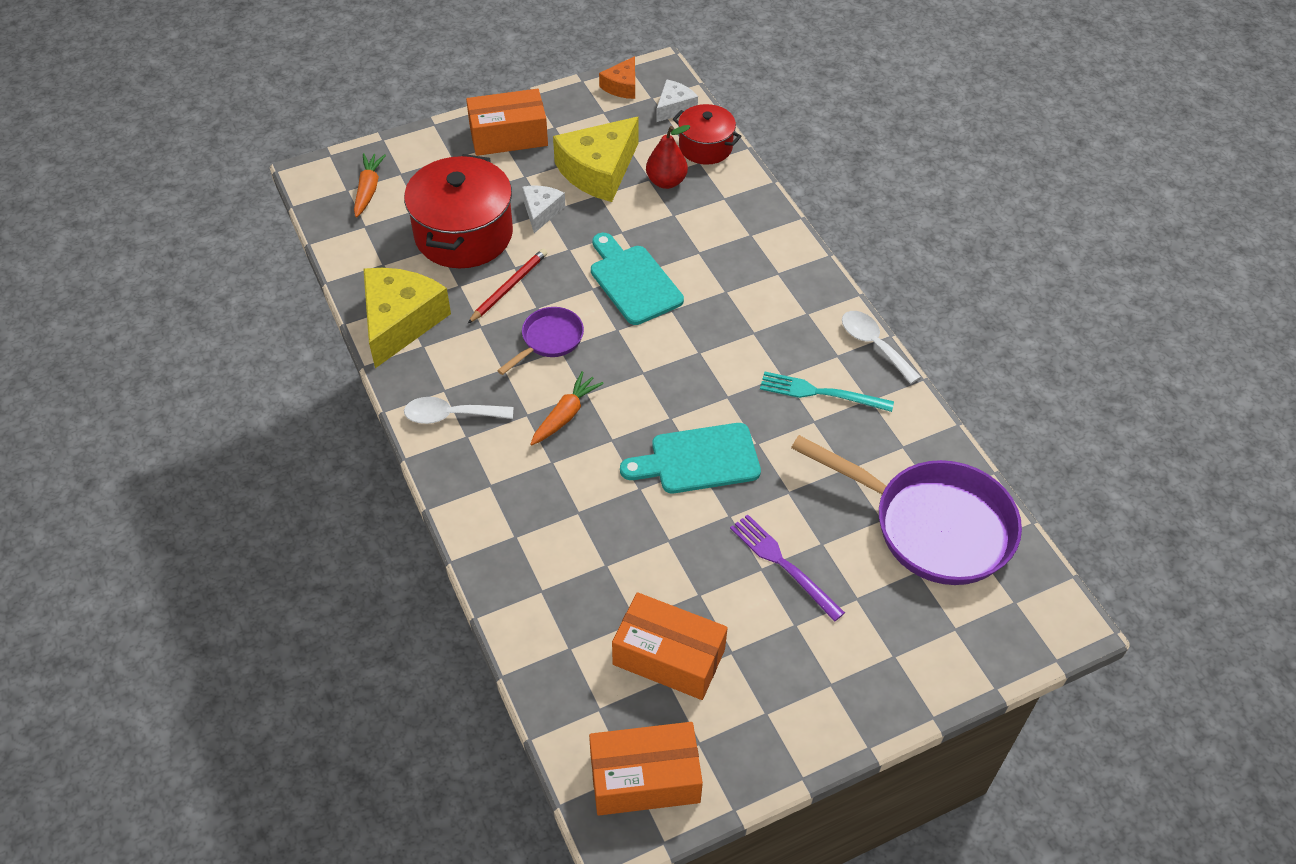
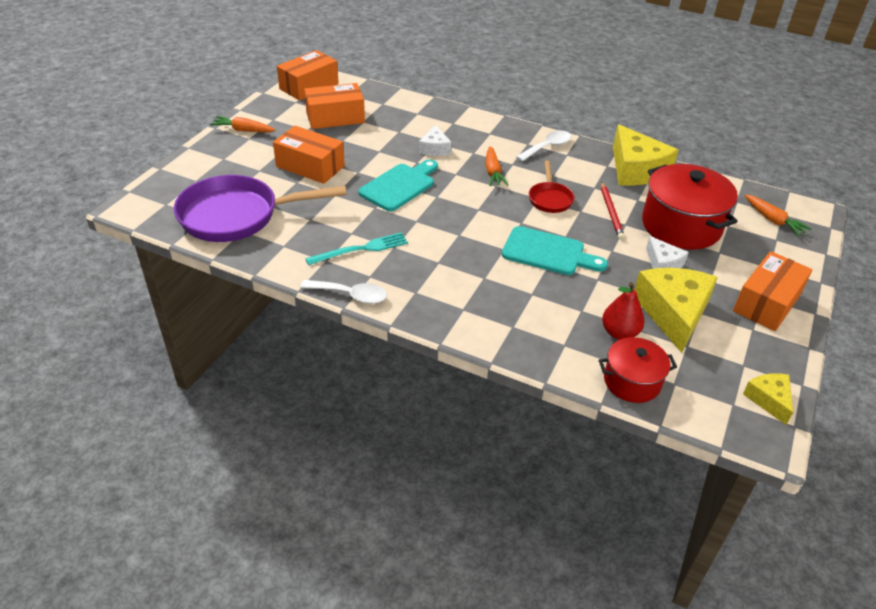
camera: 140 degrees right, 10 degrees down
purple pan [497,307,584,375] -> red pan [529,161,575,213]
orange cheese [599,56,635,99] -> yellow cheese [743,373,793,425]
white cheese [656,79,698,122] -> white cheese moved to [419,125,452,156]
purple fork [730,514,845,621] -> orange box [273,126,345,184]
none -> orange carrot [210,116,276,133]

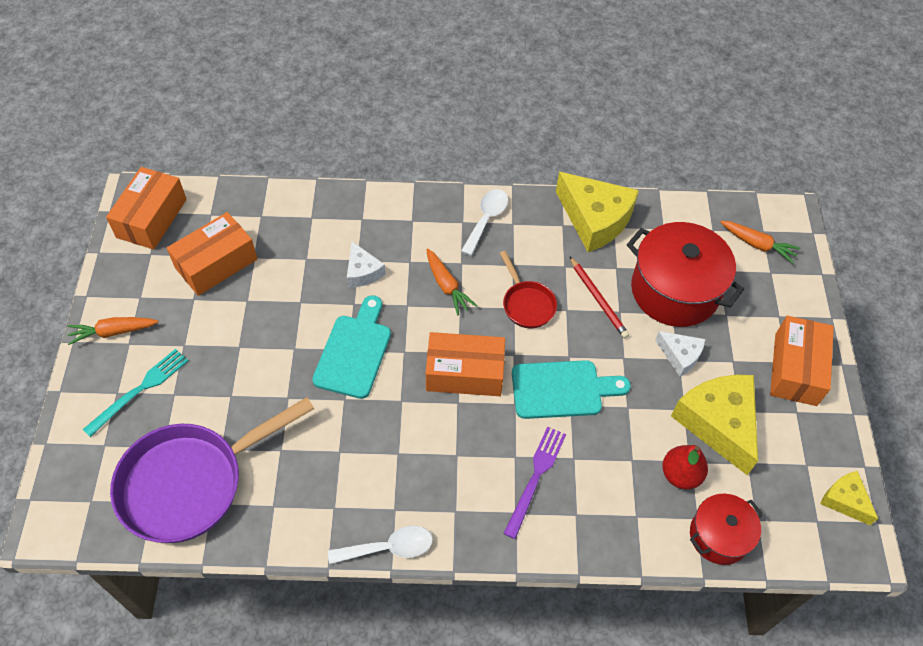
camera: 25 degrees left, 15 degrees up
orange box [273,126,345,184] -> orange box moved to [426,332,505,396]
turquoise fork [305,232,408,265] -> turquoise fork moved to [82,349,189,437]
none -> purple fork [503,426,566,539]

